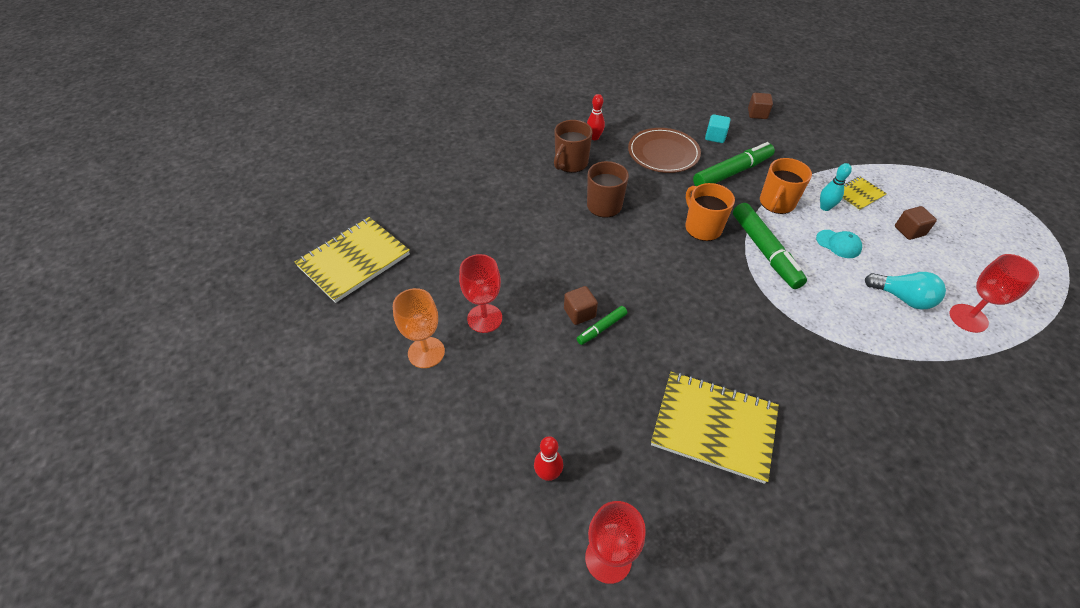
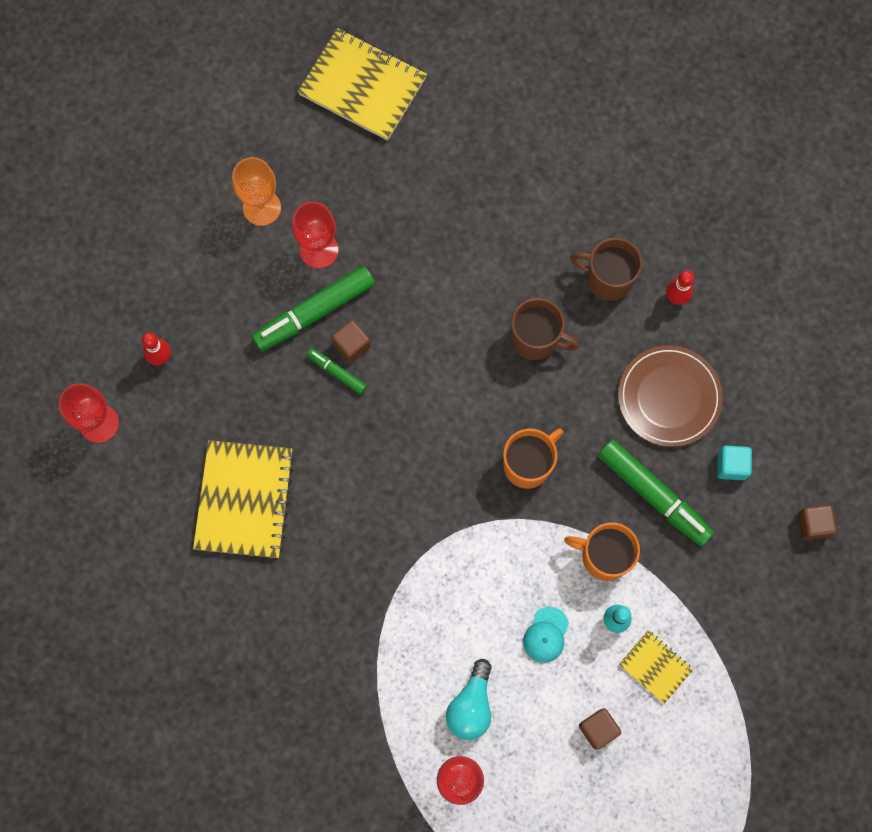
camera: 75 degrees right, 25 degrees up
green marker [733,203,807,289] -> green marker moved to [252,266,375,351]

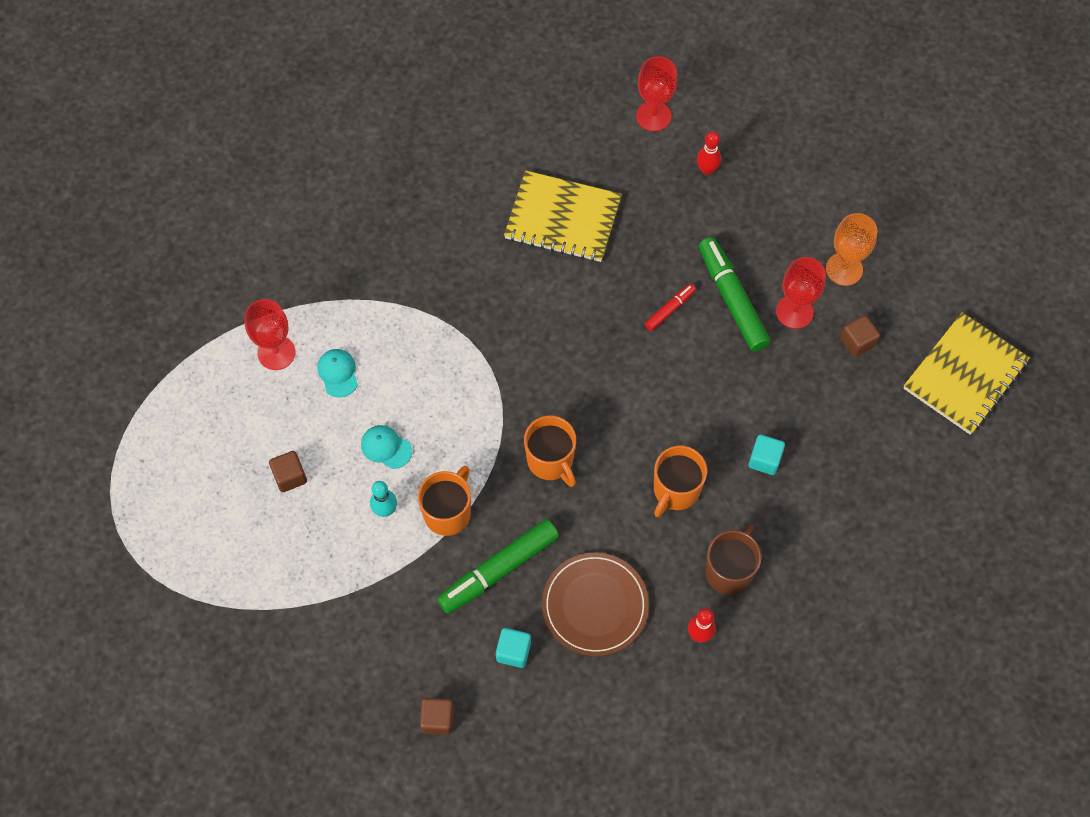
camera: 100 degrees right, 10 degrees down
green marker [307,348,367,394] -> red marker [645,284,696,331]
brown cube [332,320,371,363] -> brown cube moved to [840,315,880,357]
turquoise light bulb [446,659,492,740] -> turquoise cap [317,349,358,398]
brown mug [511,298,579,360] -> orange mug [654,446,707,517]
yellow notebook [619,631,693,704] -> none
none -> turquoise cube [748,434,785,475]

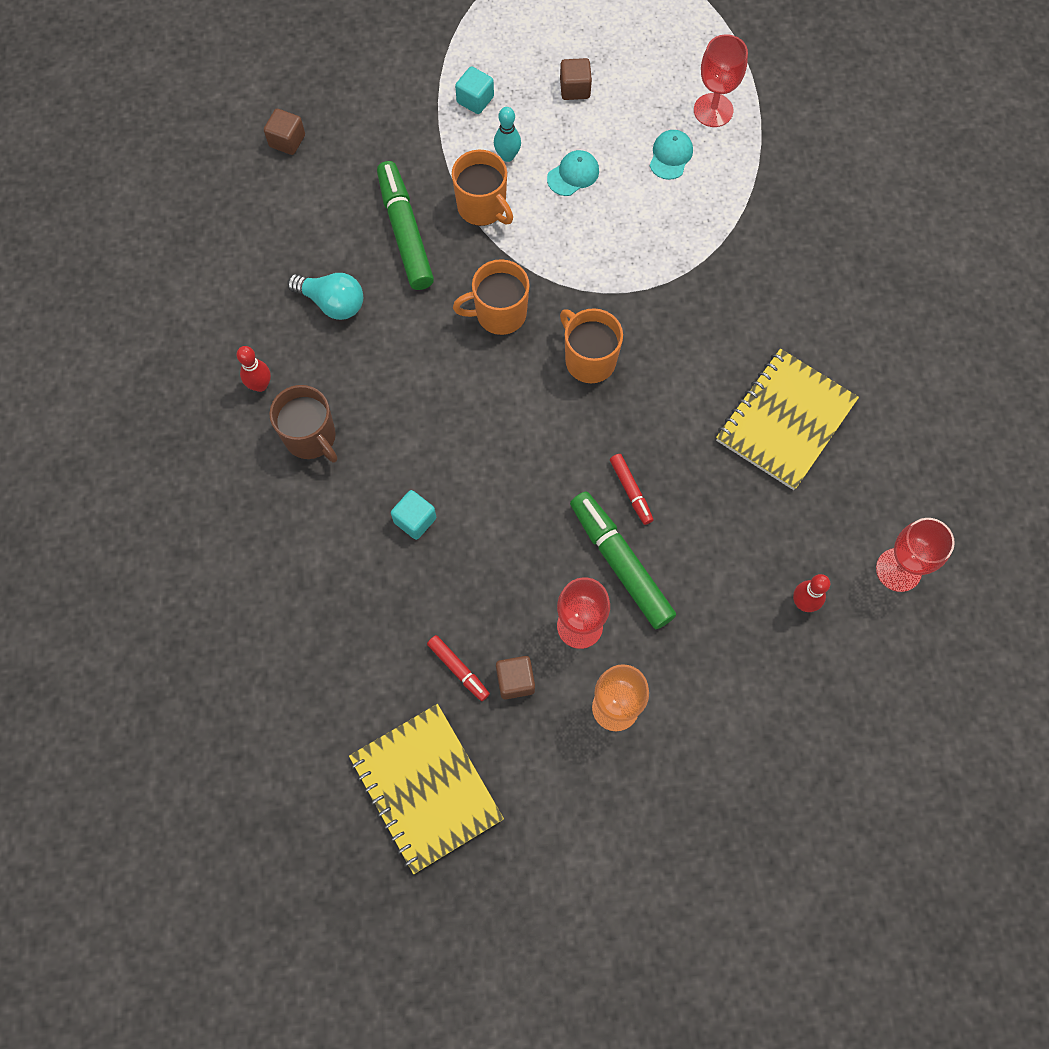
camera: 110 degrees right, 5 degrees up
turquoise cap [317,349,358,398] -> turquoise cap turned 75 degrees counterclockwise [650,130,693,180]
turquoise cube [496,628,531,668] -> turquoise cube moved to [455,66,494,114]
brown plate [542,553,649,656] -> turquoise light bulb [287,273,363,320]
orange mug [654,446,707,517] -> orange mug moved to [560,308,623,383]
green marker [699,237,770,352] -> green marker turned 120 degrees counterclockwise [570,492,676,629]
none -> red marker [427,635,490,701]

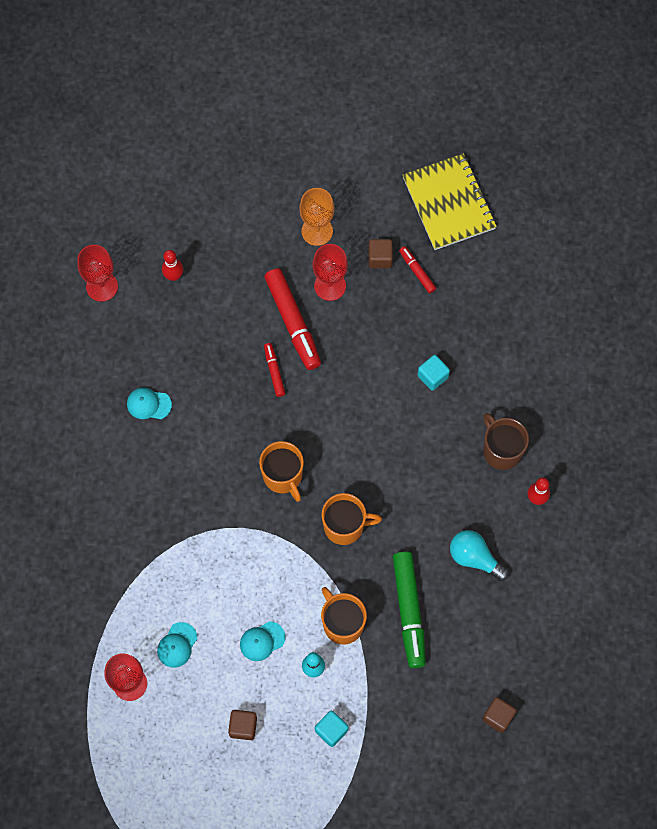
camera: 170 degrees left, 0 degrees up
green marker [570,492,676,629] -> red marker [264,268,321,370]
yellow notebook [716,349,859,490] -> turquoise cap [127,388,172,419]

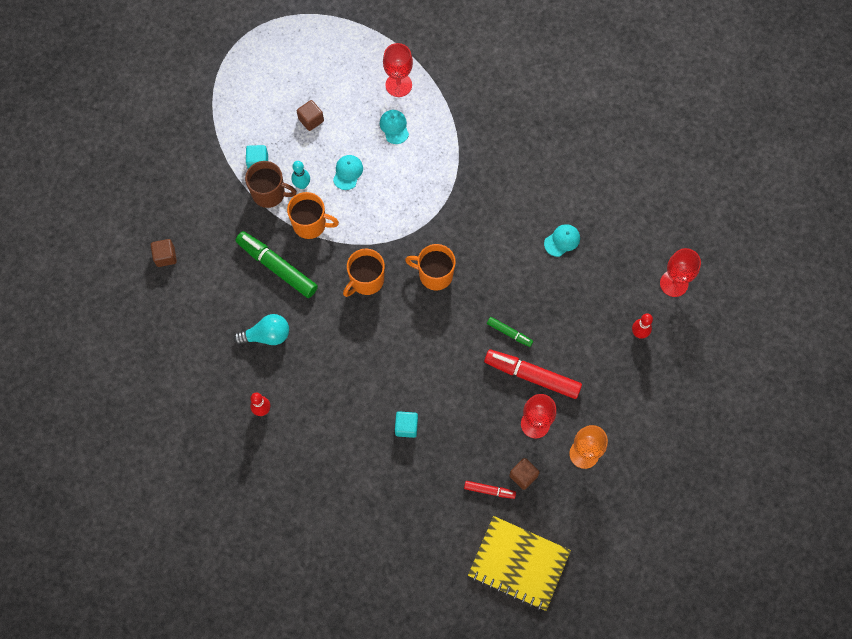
camera: 135 degrees right, 0 degrees up
red marker [264,343,285,397] -> green marker [487,317,533,347]
brown mug [483,413,529,470] -> brown mug moved to [245,161,297,208]

